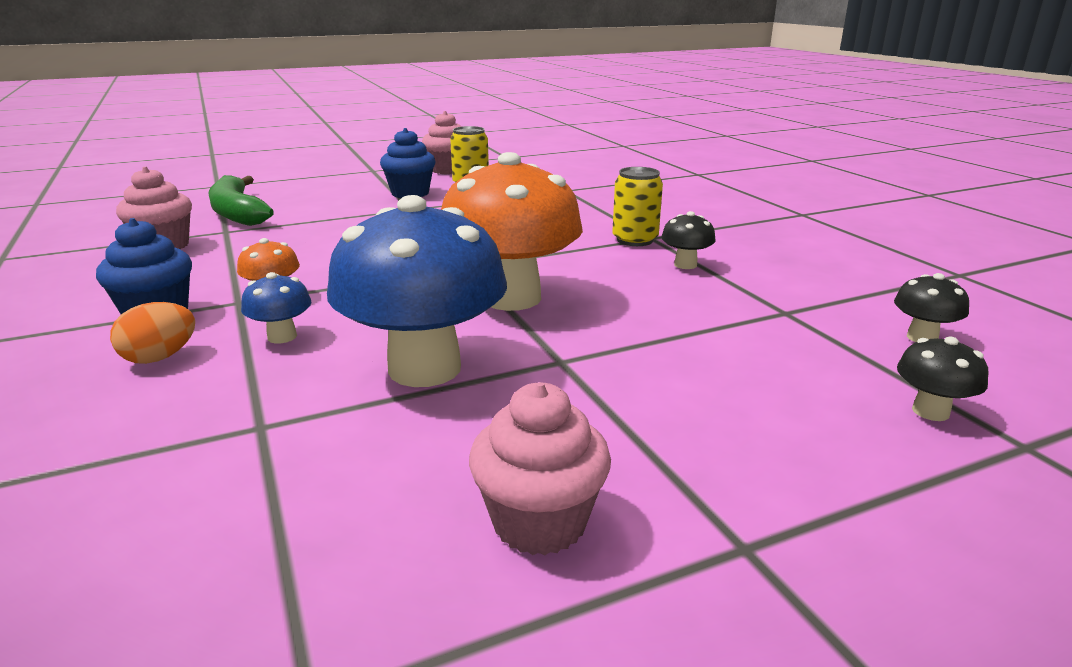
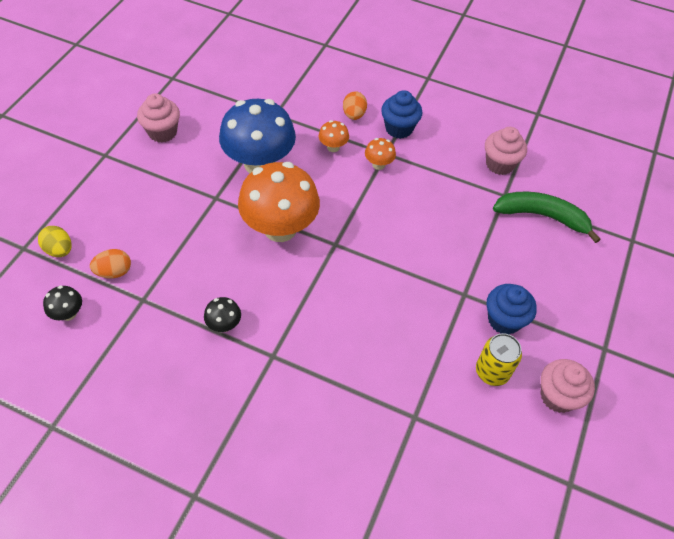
camera: 135 degrees right, 30 degrees up
blue mushroom [241,272,312,344] -> orange mushroom [319,120,349,152]
yellow can [612,167,663,246] -> none
black mushroom [897,336,989,421] -> yellow egg [38,226,72,257]
none -> orange egg [90,249,131,278]

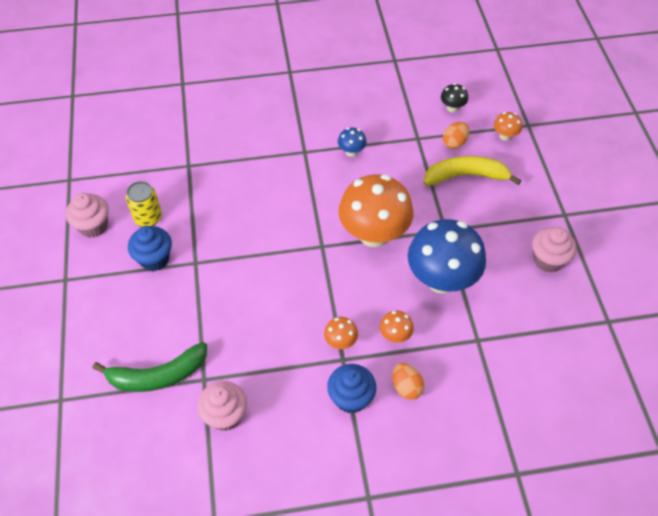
camera: 150 degrees right, 0 degrees up
yellow egg [38,226,72,257] -> orange mushroom [494,112,522,141]
black mushroom [204,297,241,332] -> blue mushroom [338,128,366,157]
none -> yellow banana [424,156,522,186]

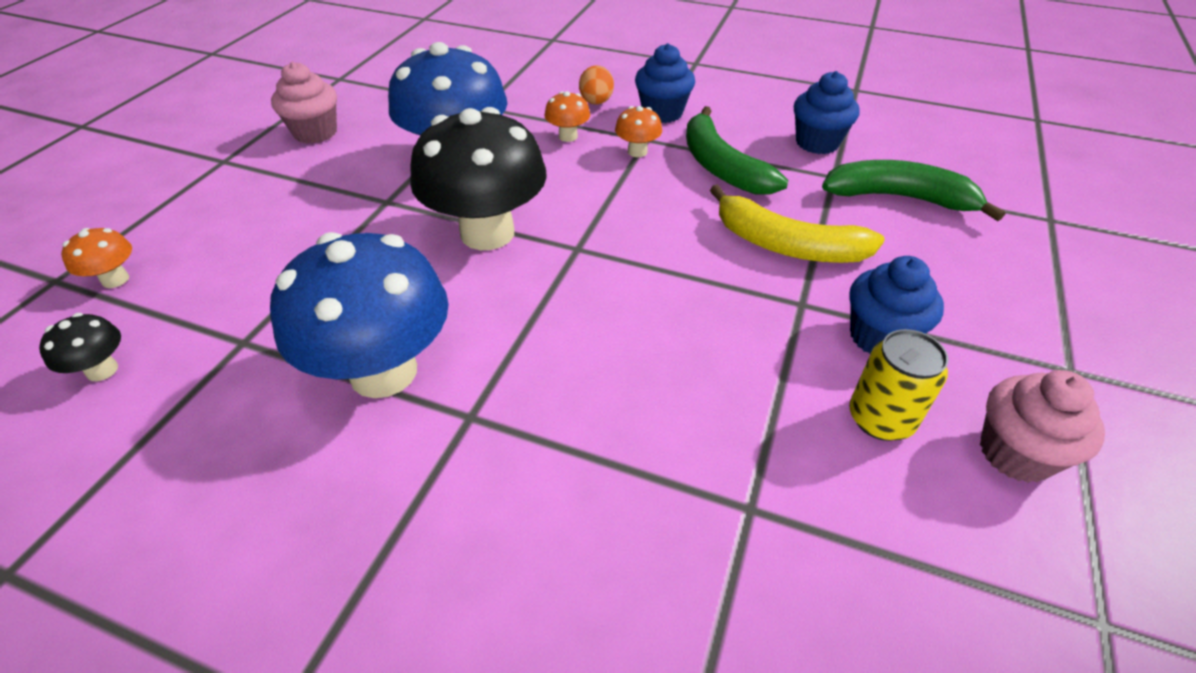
camera: 150 degrees left, 10 degrees down
pink cupcake [197,381,247,431] -> blue cupcake [794,71,860,154]
blue mushroom [338,128,366,157] -> blue mushroom [270,232,449,398], size x2.35
orange mushroom [338,174,413,247] -> black mushroom [410,107,547,250]
yellow banana [424,156,522,186] -> yellow banana moved to [710,185,885,263]
orange egg [443,122,469,149] -> none
none -> green banana [686,106,788,195]

